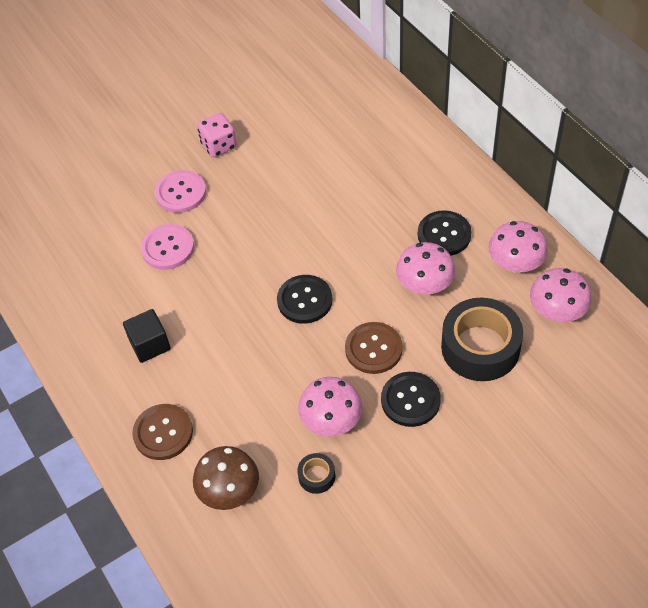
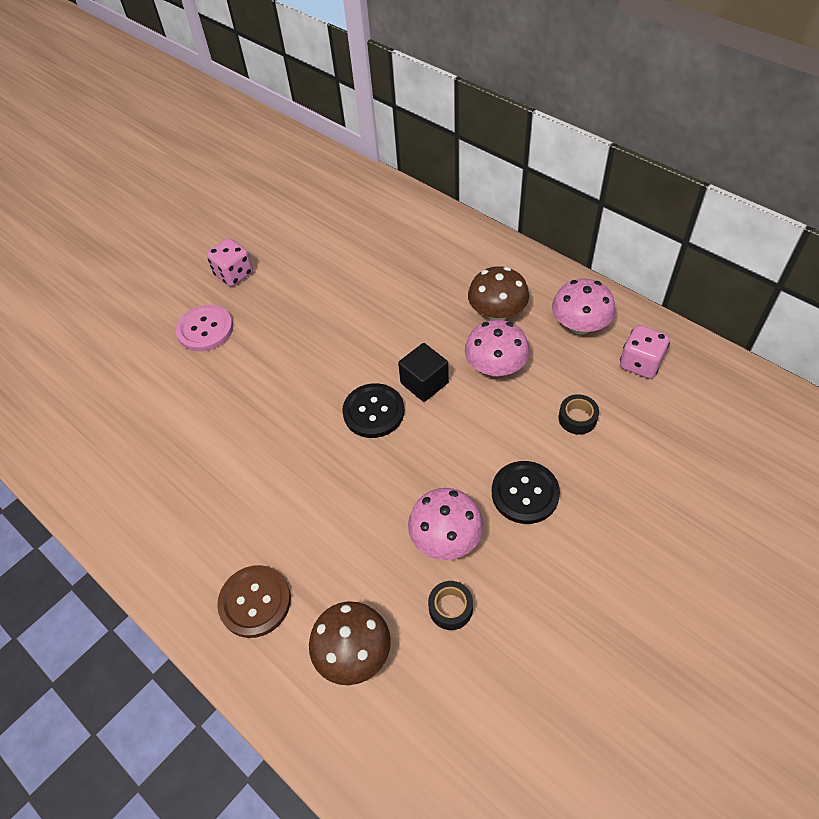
camera: 15 degrees left, 0 degrees up
black cube [123,309,171,363] -> black cube moved to [398,343,449,402]
pink button [141,224,194,270] -> none
brown button [345,322,403,374] -> none
black button [418,210,472,255] -> brown mushroom [468,266,529,320]
black tape [441,298,523,381] -> black tape [558,394,599,435], size x0.44
pink mushroom [530,268,591,322] -> pink dice [620,325,670,379]

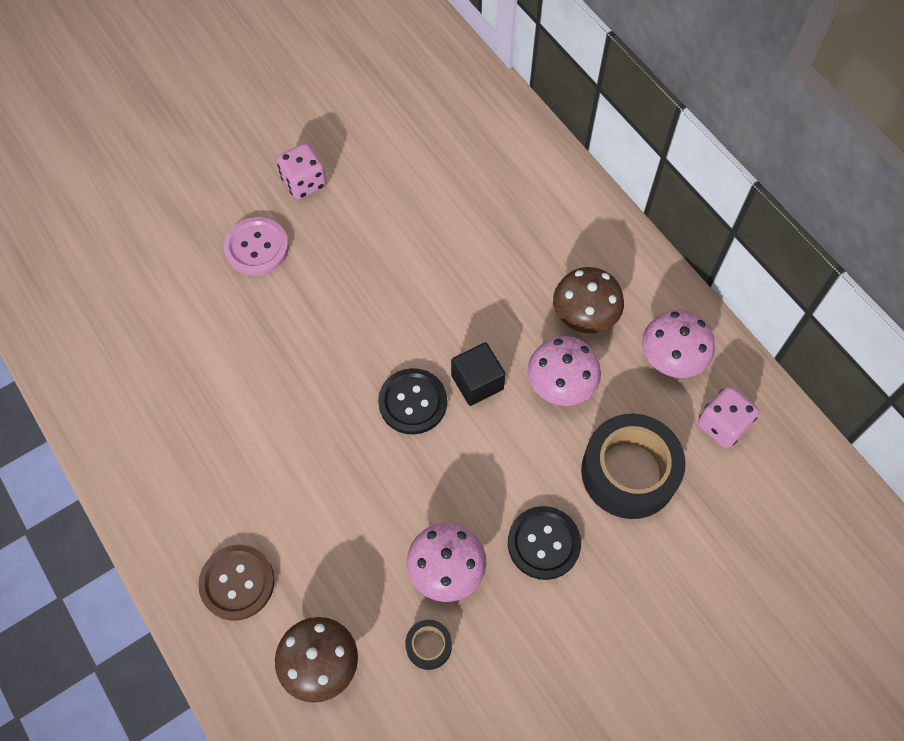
camera: 10 degrees right, 10 degrees up
black tape [558,394,599,435] -> black tape [581,414,686,519], size x2.26

